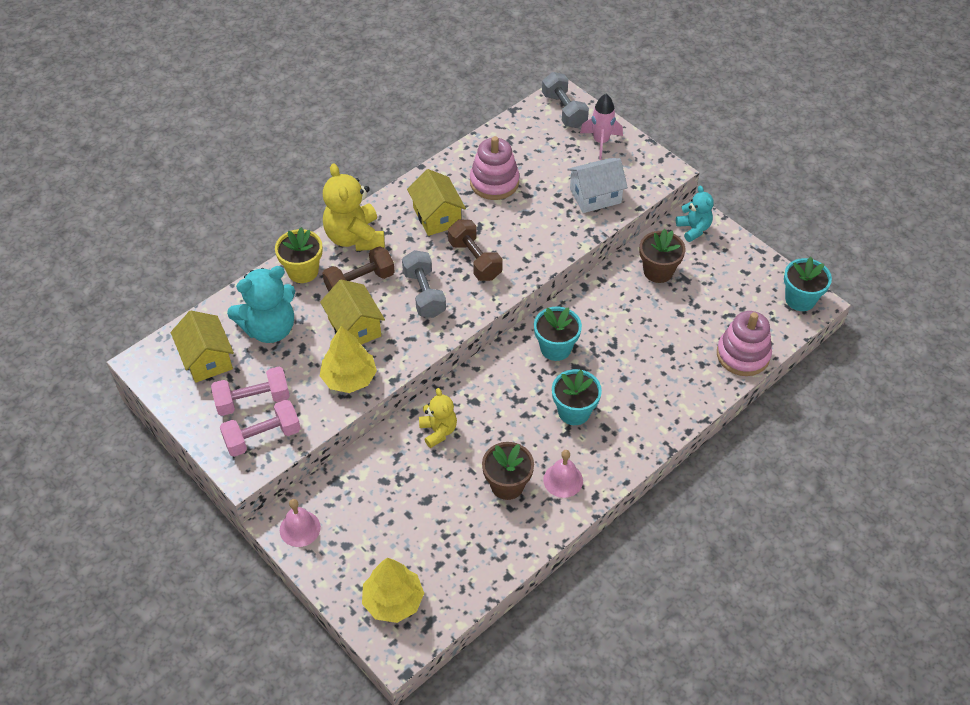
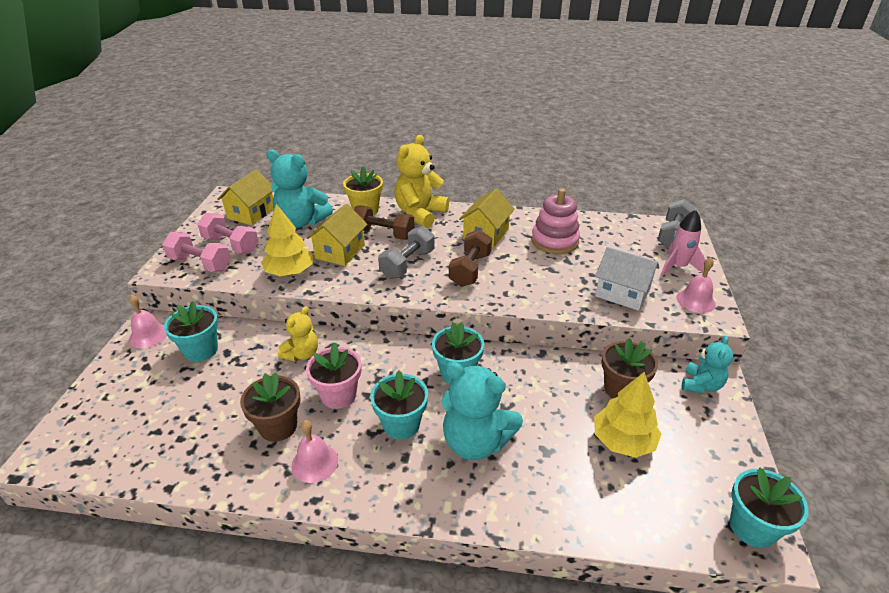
camera: 50 degrees right, 15 degrees down
yellow tree [362,558,424,623] -> yellow tree moved to [594,372,661,458]
pink stacking toy [717,311,772,376] -> none
none -> turquoise flower pot [164,301,218,362]
none -> pink flower pot [306,343,362,409]
none -> turquoise teddy bear [442,362,523,460]
none -> pink bell [676,257,716,313]

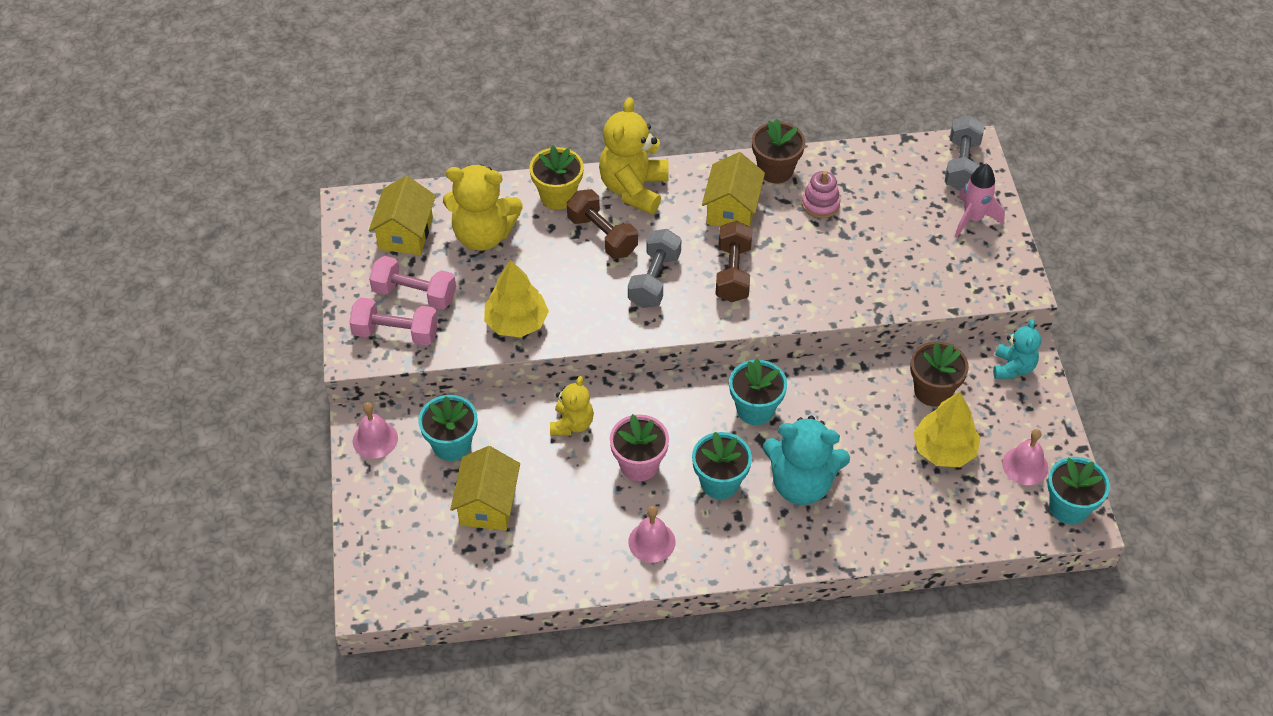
camera: 15 degrees left, 15 degrees up
brown flower pot [240,372,301,442] -> brown flower pot moved to [752,118,805,183]
turquoise teddy bear [266,149,333,228] -> yellow teddy bear [443,165,523,251]
yellow house [307,204,368,266] -> yellow house moved to [450,446,520,531]
brown dumbbell [354,205,415,240] -> brown dumbbell turned 45 degrees clockwise [567,189,638,259]
pink stacking toy [531,189,580,254] -> pink stacking toy [802,171,840,218], size x0.63
white house [595,247,659,311] -> none
pink bell [676,257,716,313] -> pink bell moved to [1002,429,1048,485]

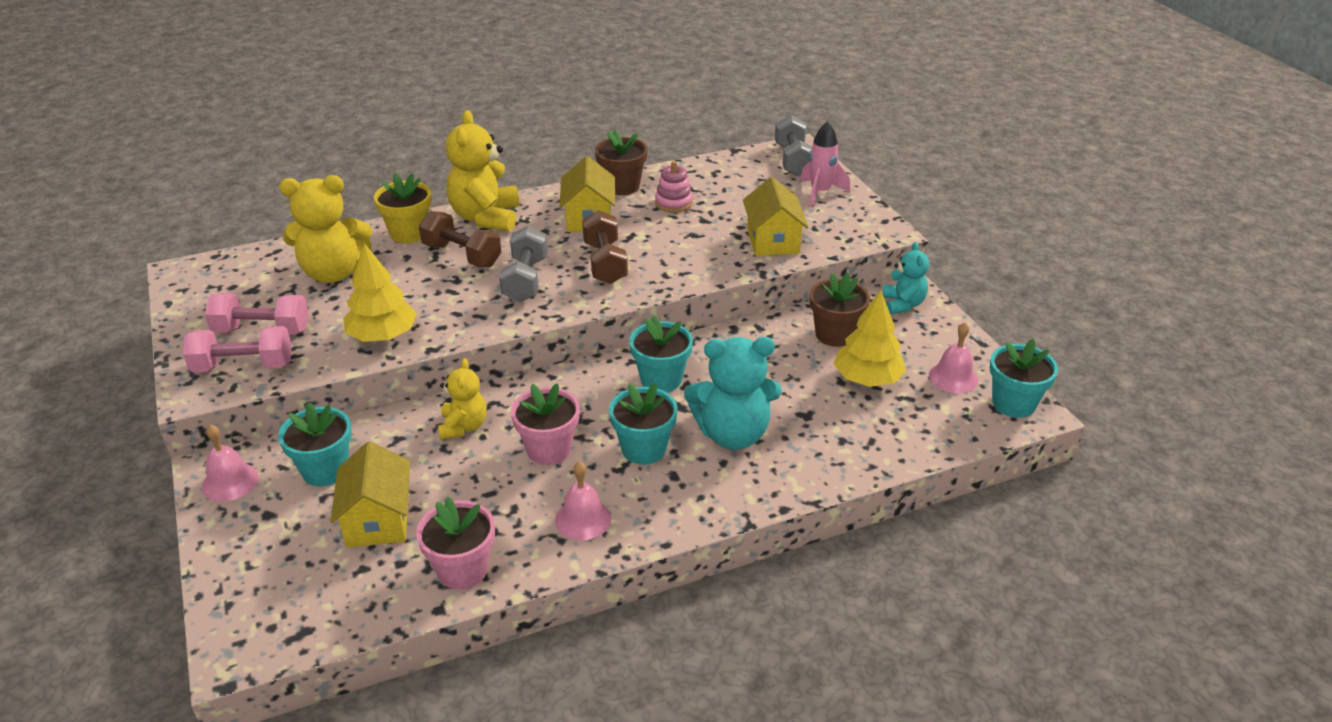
camera: 15 degrees left, 15 degrees down
yellow house [369,176,436,255] -> yellow house moved to [743,177,808,256]
none -> pink flower pot [416,497,495,589]

